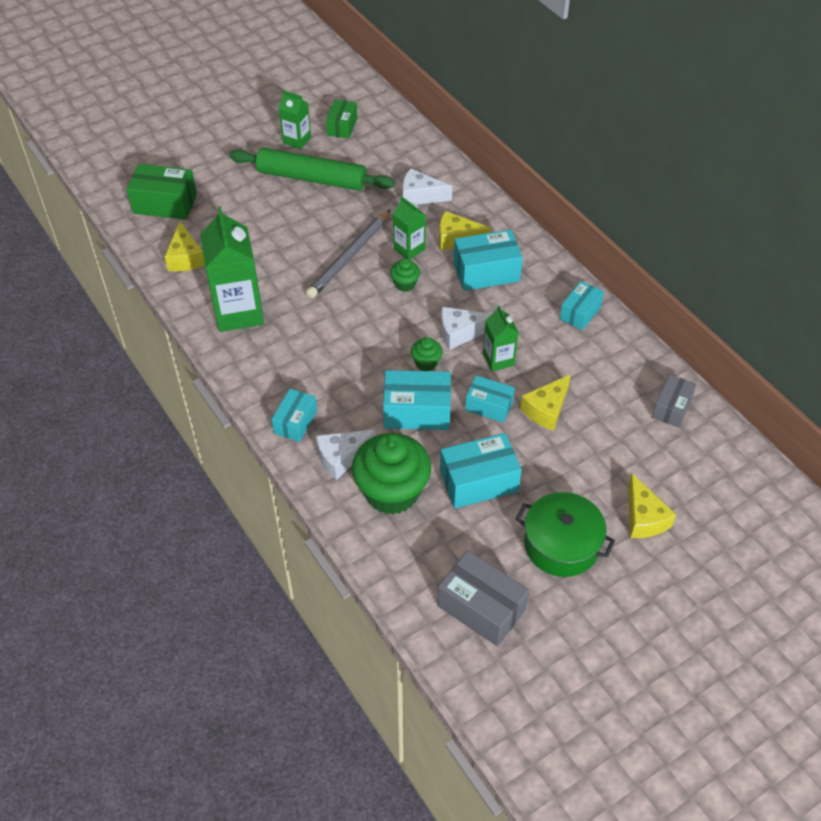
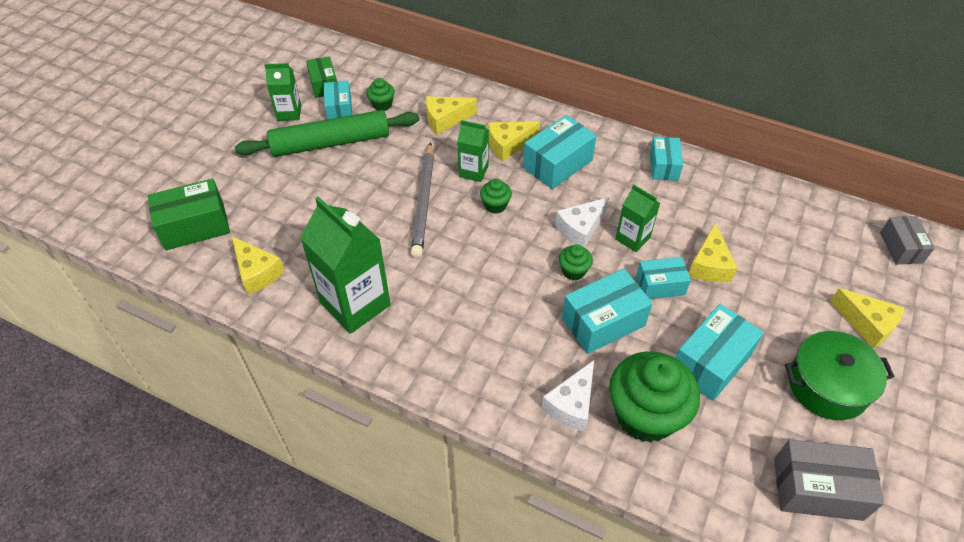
camera: 30 degrees left, 0 degrees up
turquoise box [272,389,317,442] -> turquoise box moved to [324,80,352,119]
white cheese [403,168,452,205] -> yellow cheese [426,97,477,135]
grey box [652,374,697,428] -> grey box moved to [880,216,935,265]
none -> green cupcake [366,78,395,111]

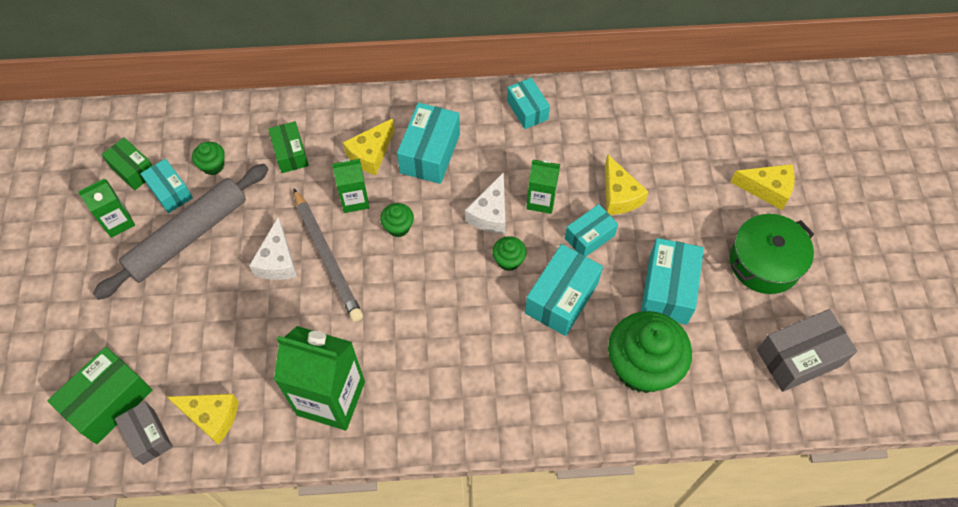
camera: 30 degrees left, 10 degrees up
green rolling pin [235,110,419,157] -> grey rolling pin [93,164,268,300]
yellow cheese [426,97,477,135] -> green box [268,121,309,173]
white cheese [542,360,594,432] -> white cheese moved to [249,216,297,280]
grey box [880,216,935,265] -> grey box moved to [115,401,173,465]

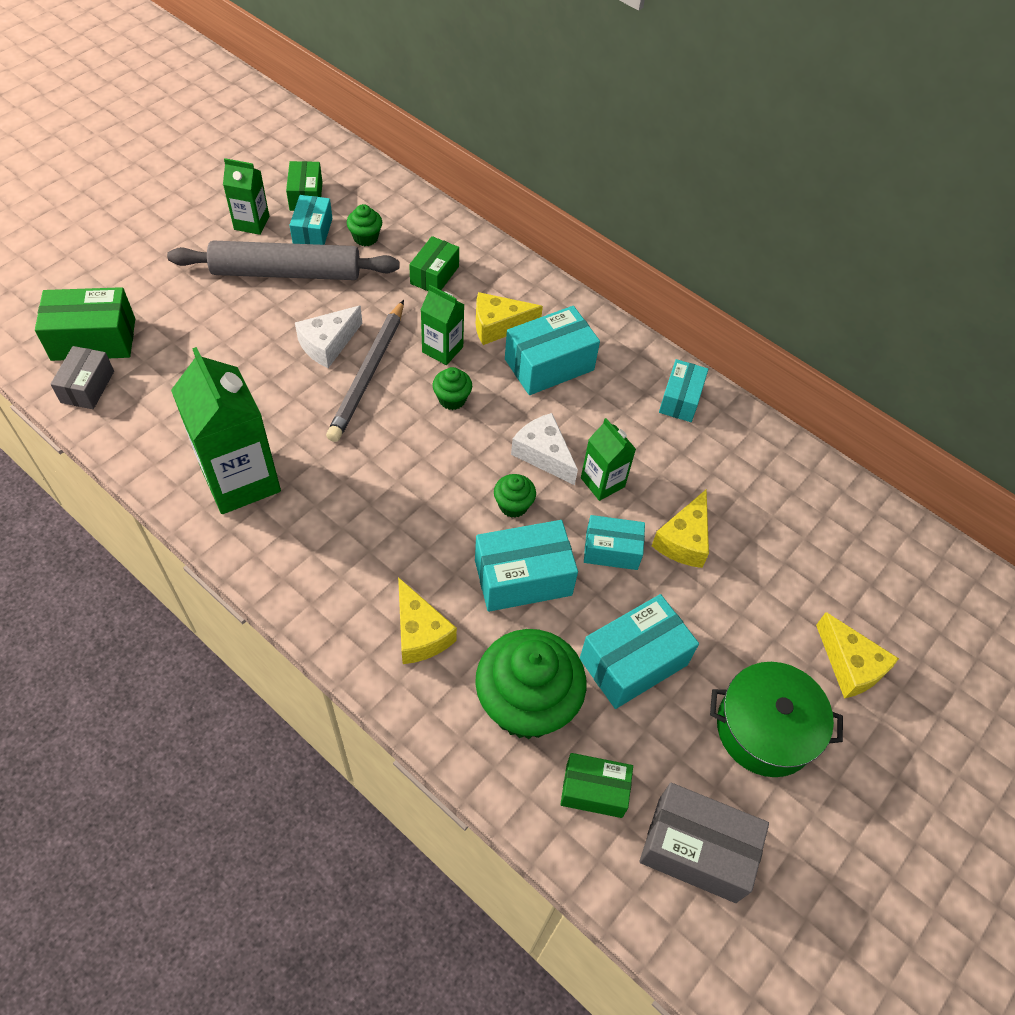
camera: 40 degrees right, 5 degrees down
yellow cheese [167,394,239,445] -> yellow cheese moved to [398,577,457,664]
white cheese [465,172,505,234] -> white cheese turned 75 degrees clockwise [511,413,578,485]
none -> green box [560,753,633,818]

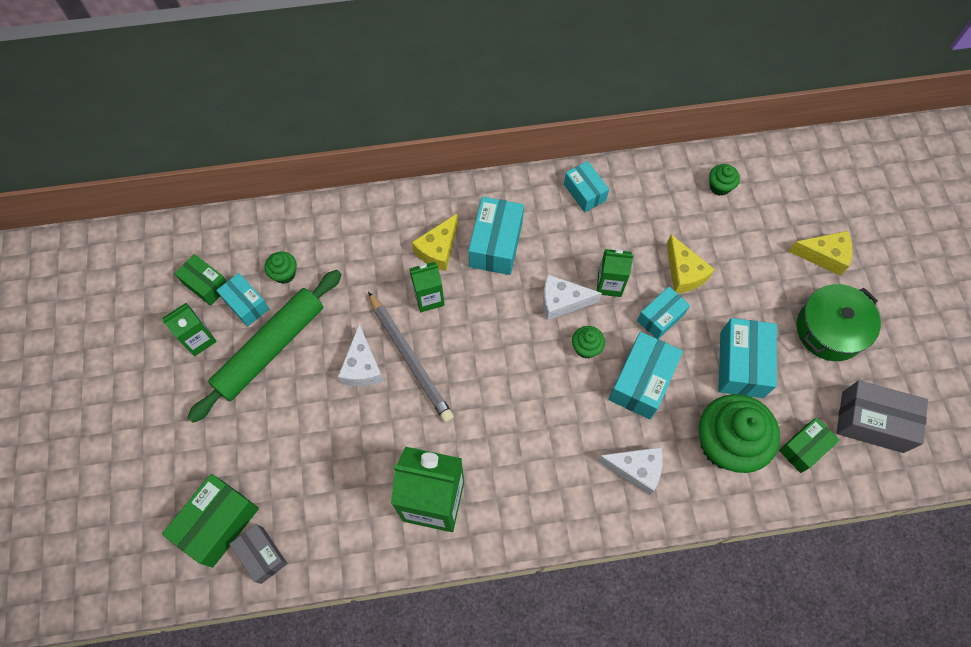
camera: 45 degrees left, 10 degrees up
grey rolling pin [167,241,399,280] -> green rolling pin [187,270,342,423]
yellow cheese [398,577,457,664] -> white cheese [597,447,662,495]
green box [409,236,459,291] -> none
green cupcake [432,367,472,410] -> green cupcake moved to [709,164,740,196]
grey box [639,783,769,903] -> grey box turned 45 degrees clockwise [836,380,928,453]

